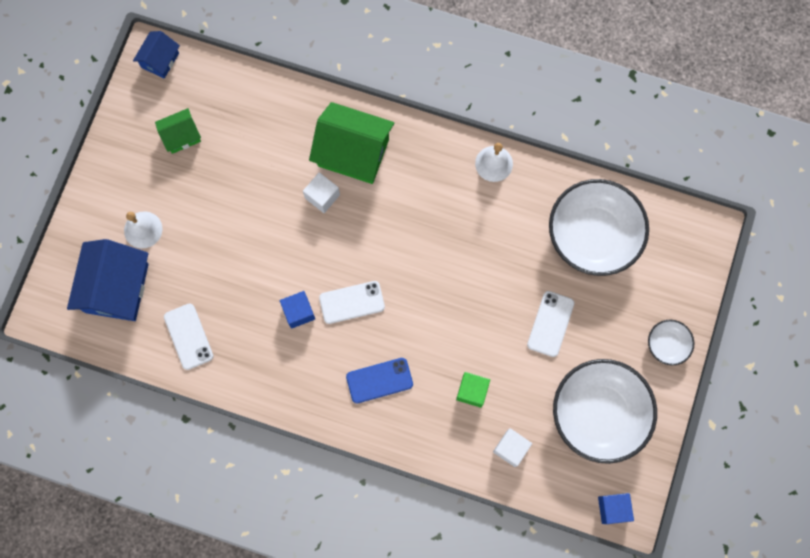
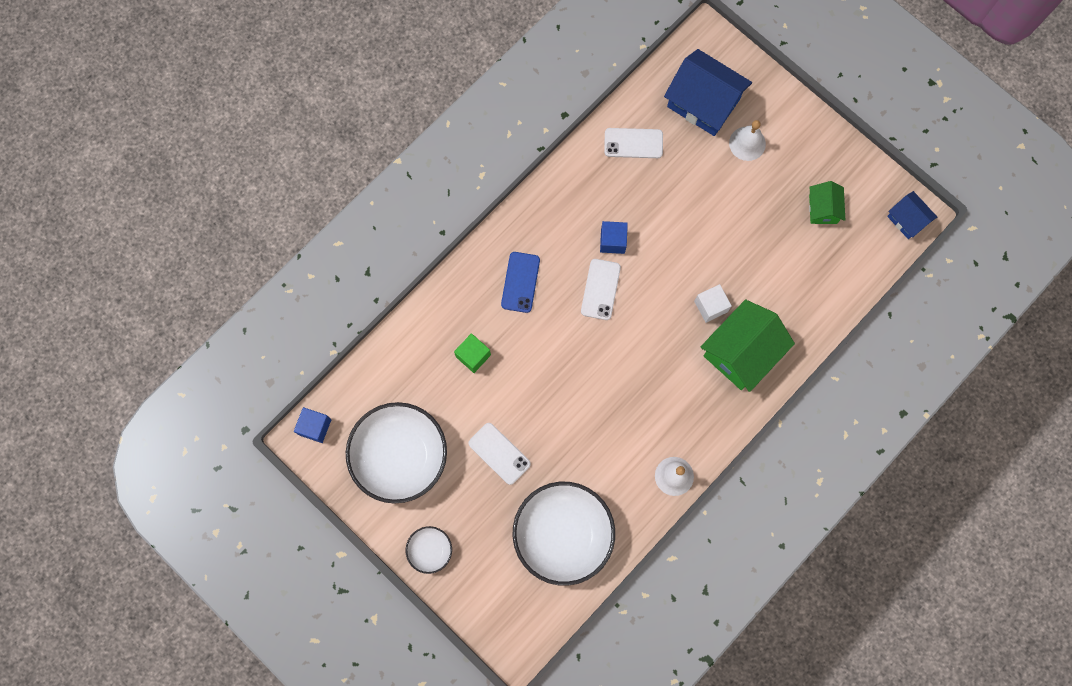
camera: 115 degrees right, 0 degrees up
white cube [493,428,532,467] -> none

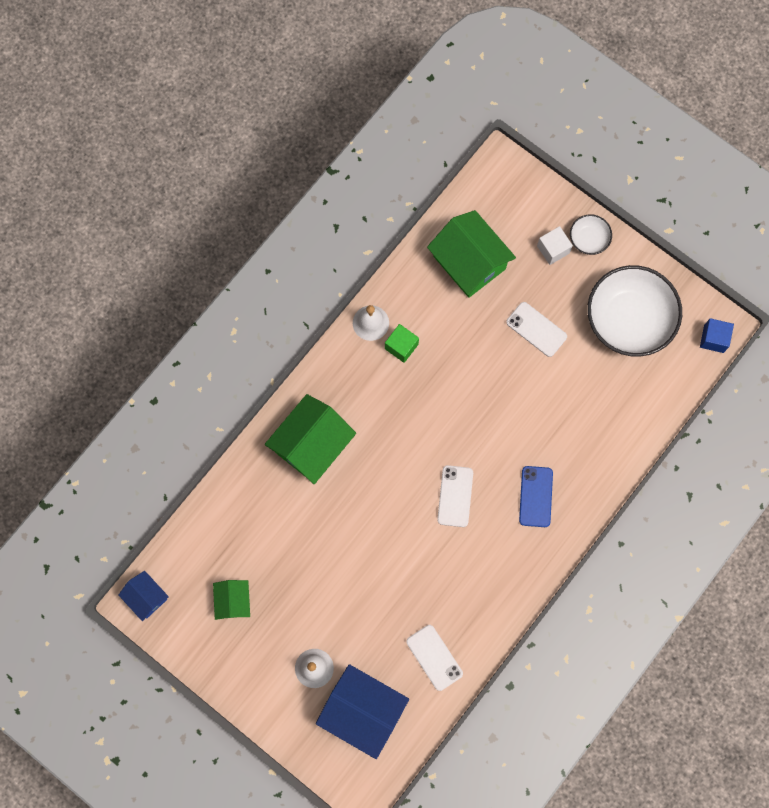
camera: 175 degrees right, 0 degrees up
green cube [454,333,491,373] -> green cube moved to [385,324,419,363]
white bowl [513,482,615,586] -> green house [427,210,516,298]
blue cube [600,221,628,254] -> none
white phone [604,128,663,158] -> white phone turned 60 degrees clockwise [406,625,463,691]
white cube [694,284,732,323] -> white cube moved to [537,226,573,265]

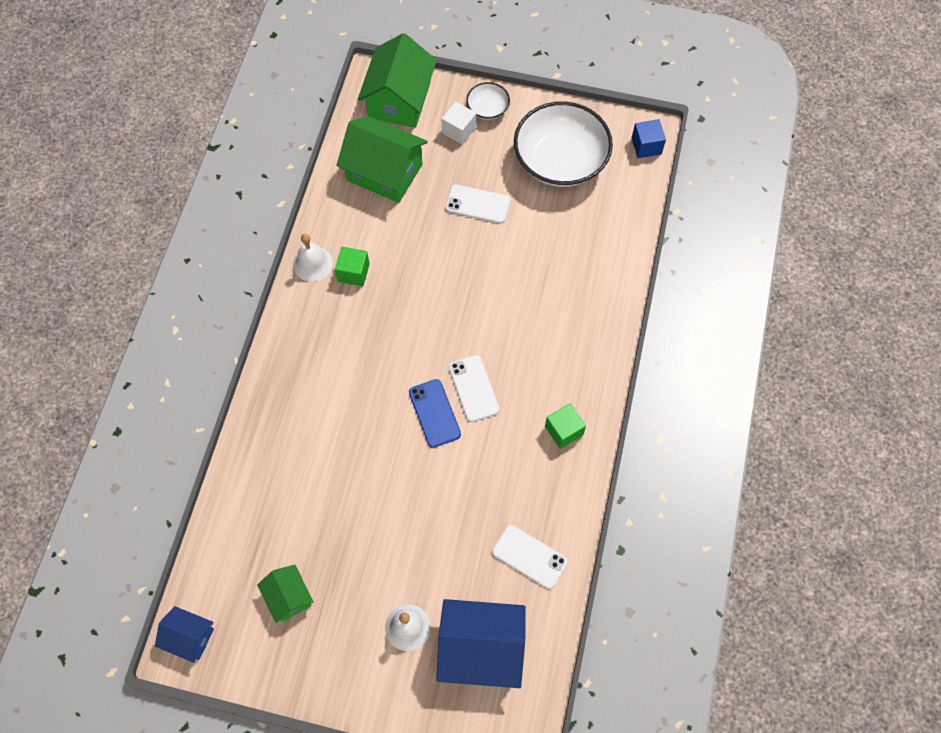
camera: 25 degrees left, 10 degrees down
green house [265,394,356,484] -> green house moved to [358,33,437,128]
blue phone [519,466,553,527] -> blue phone moved to [409,379,461,448]
none -> green cube [545,403,586,449]

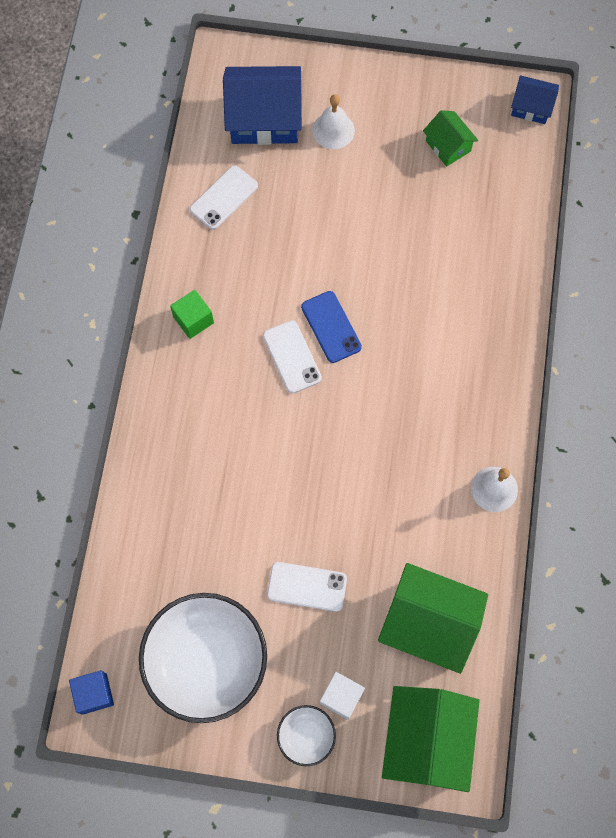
camera: 175 degrees right, 5 degrees up
green cube [335,247,370,286] -> none
white phone [492,525,568,589] -> white phone turned 75 degrees counterclockwise [190,166,258,230]

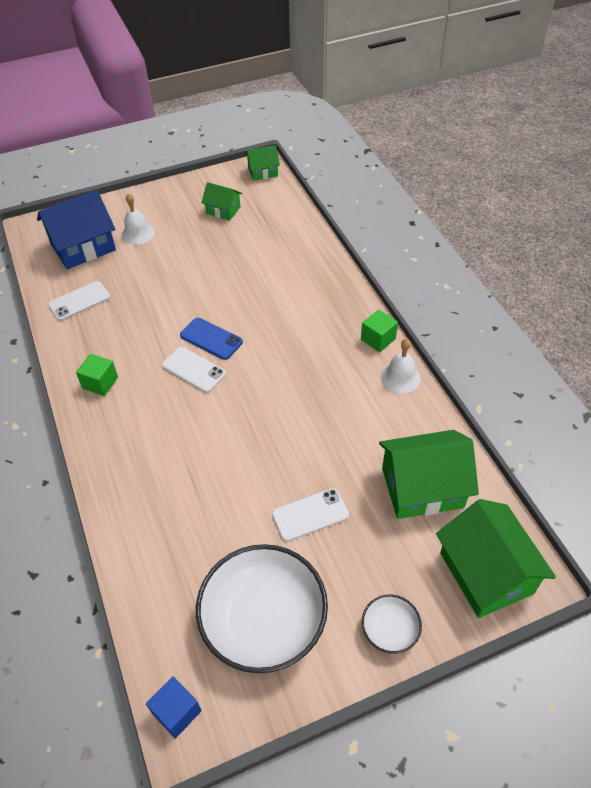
camera: 30 degrees left, 20 degrees down
white phone [190,166,258,230] -> white phone turned 45 degrees clockwise [48,281,110,321]
white cube [320,672,365,720] -> none
blue house [511,75,559,124] -> green house [245,145,280,181]
none -> green cube [361,309,398,352]

